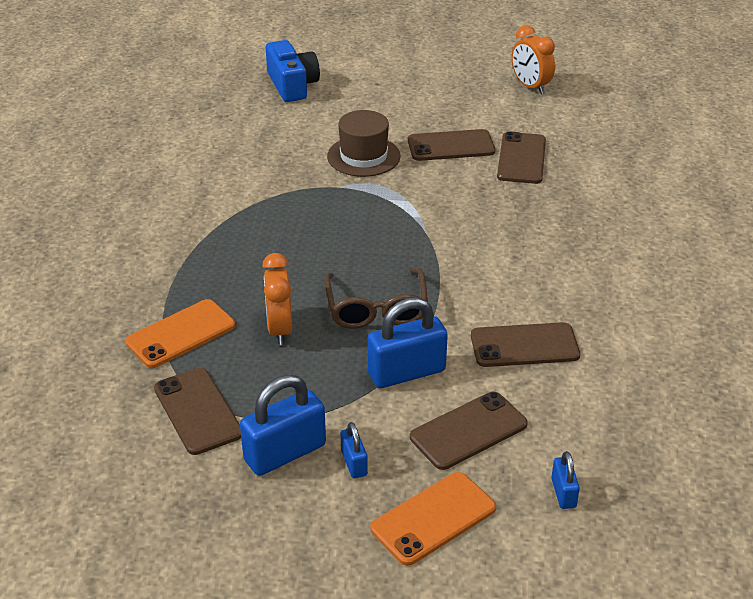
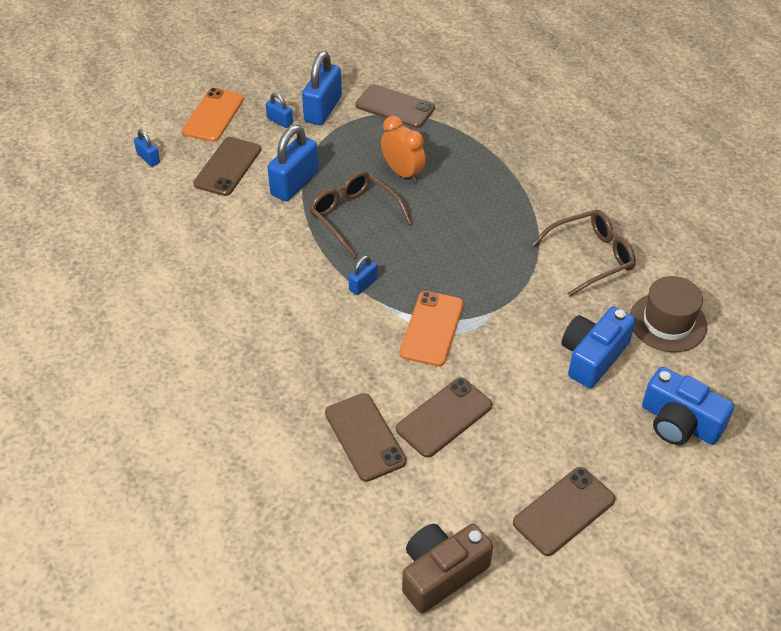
camera: 145 degrees right, 10 degrees up
orange phone [125,299,235,368] -> orange phone moved to [399,291,464,366]
brown hat [327,110,401,177] -> brown hat moved to [630,276,707,352]
brown phone [471,322,580,367] -> brown phone moved to [513,467,615,556]
orange clock [512,25,555,94] -> brown camera [402,524,493,613]
none -> blue padlock [348,256,377,295]
none -> brown glasses [532,210,636,297]
none -> blue camera [561,306,636,388]

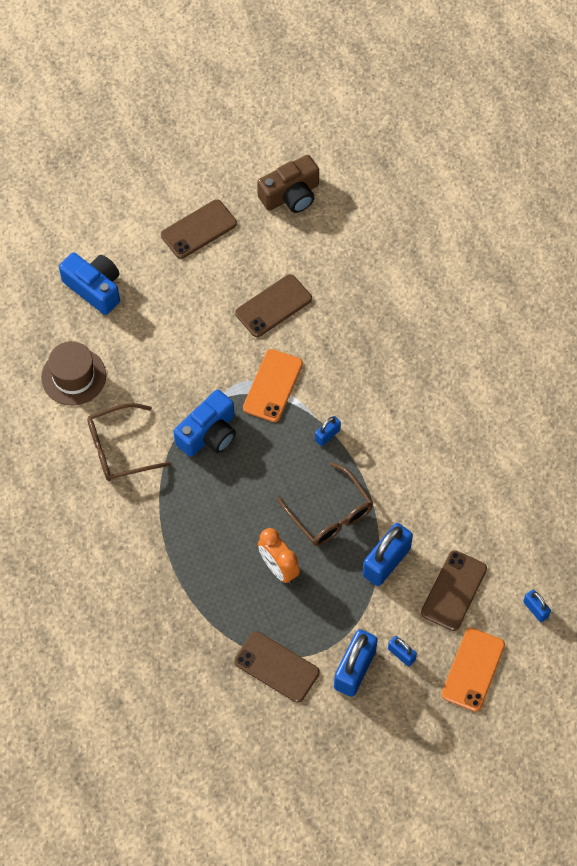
camera: 175 degrees left, 15 degrees up
brown phone [325,393,406,482] -> none
blue camera [561,306,636,388] -> blue camera moved to [173,389,236,457]

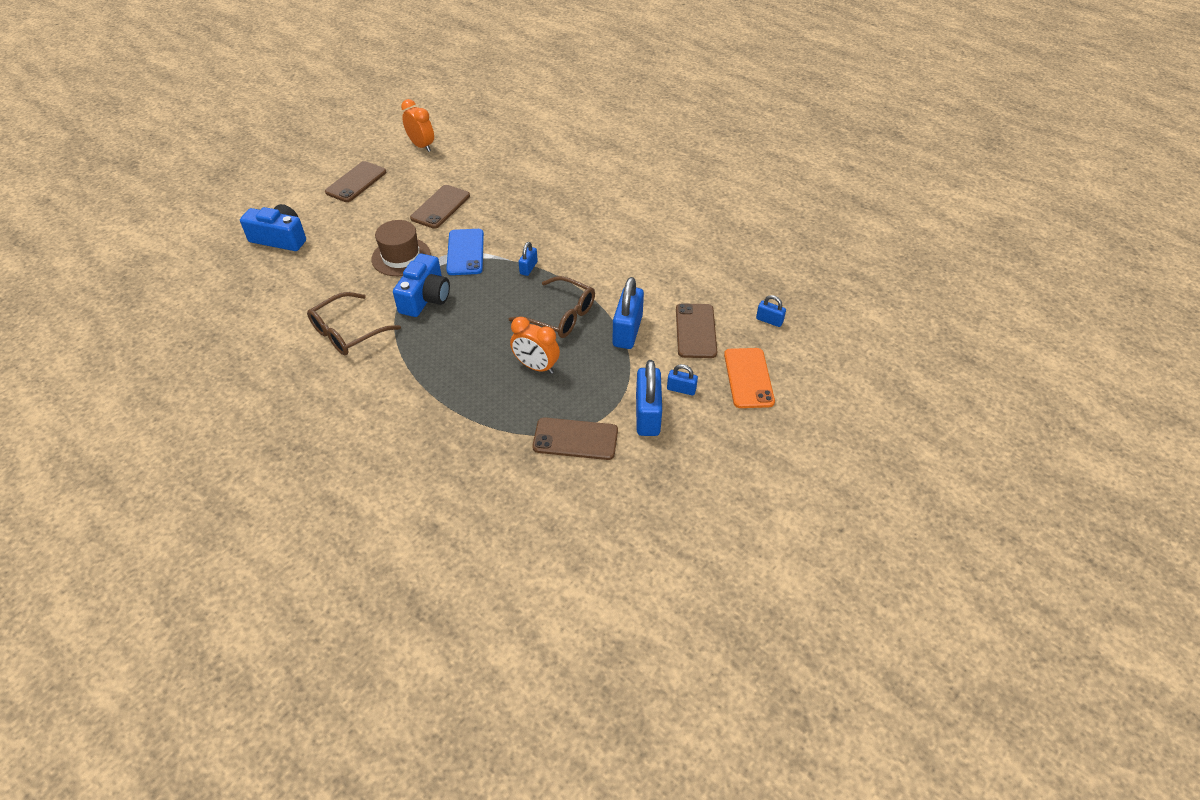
camera: 25 degrees left, 15 degrees down
brown hat [41,341,106,406] -> brown hat moved to [371,220,431,276]
orange phone [243,349,303,422] -> blue phone [446,229,484,275]
brown camera [257,155,319,213] -> orange clock [401,99,434,152]

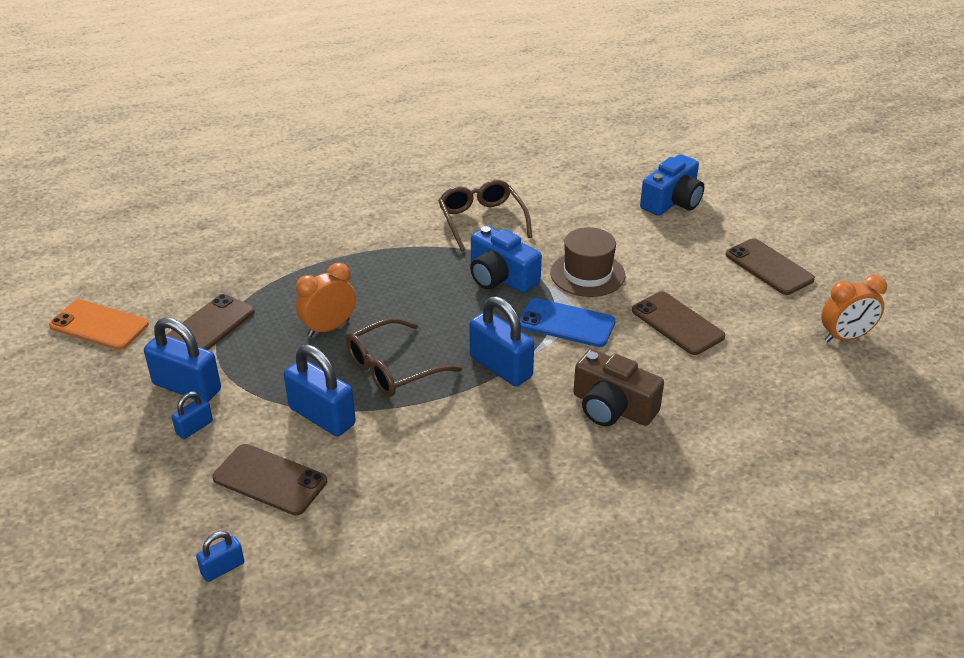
camera: 115 degrees right, 10 degrees down
blue padlock [519,242,538,276] -> blue padlock [469,296,534,386], size x1.96
orange phone [724,348,775,408] -> orange phone moved to [49,299,149,350]
none -> brown camera [573,349,664,426]

